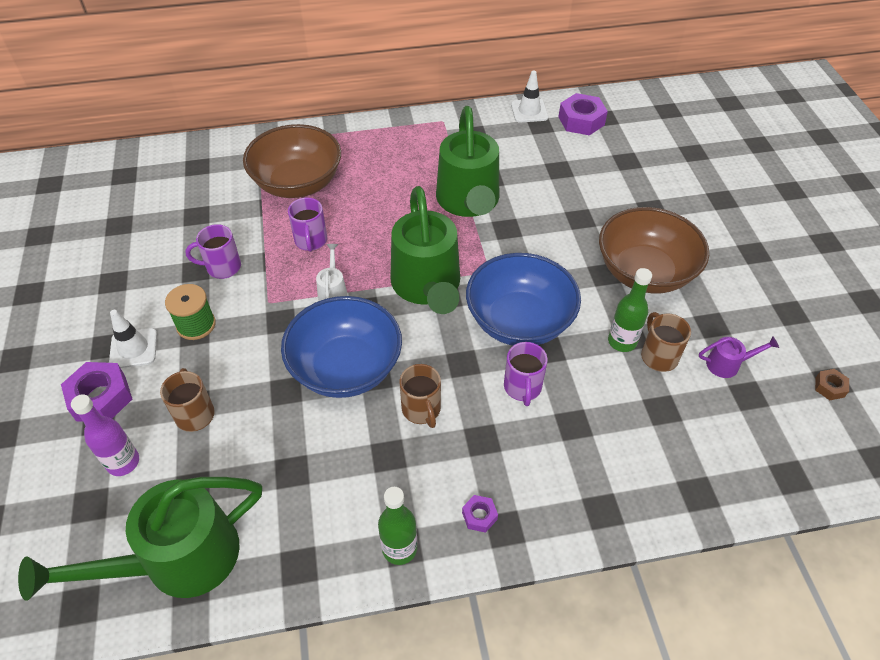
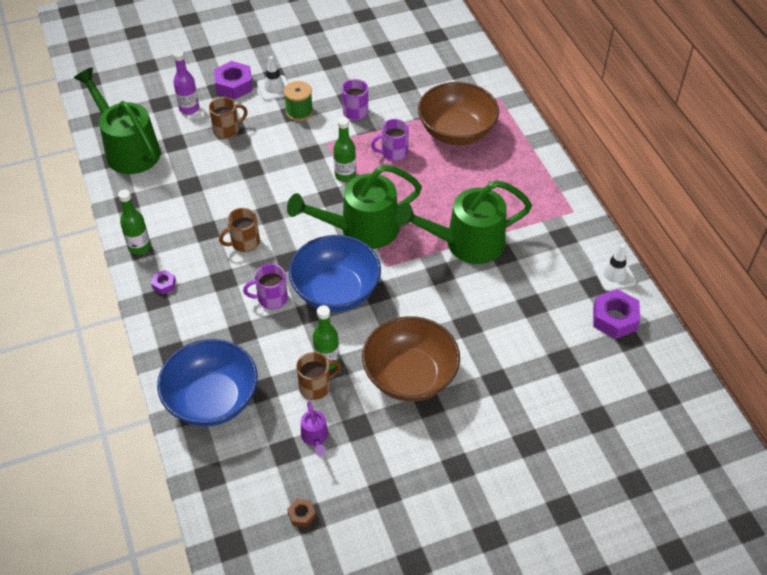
camera: 80 degrees right, 0 degrees up
blue bowl [281,296,402,398] -> blue bowl moved to [157,339,258,427]
white watering can [316,244,347,301] -> green bottle [333,117,356,182]

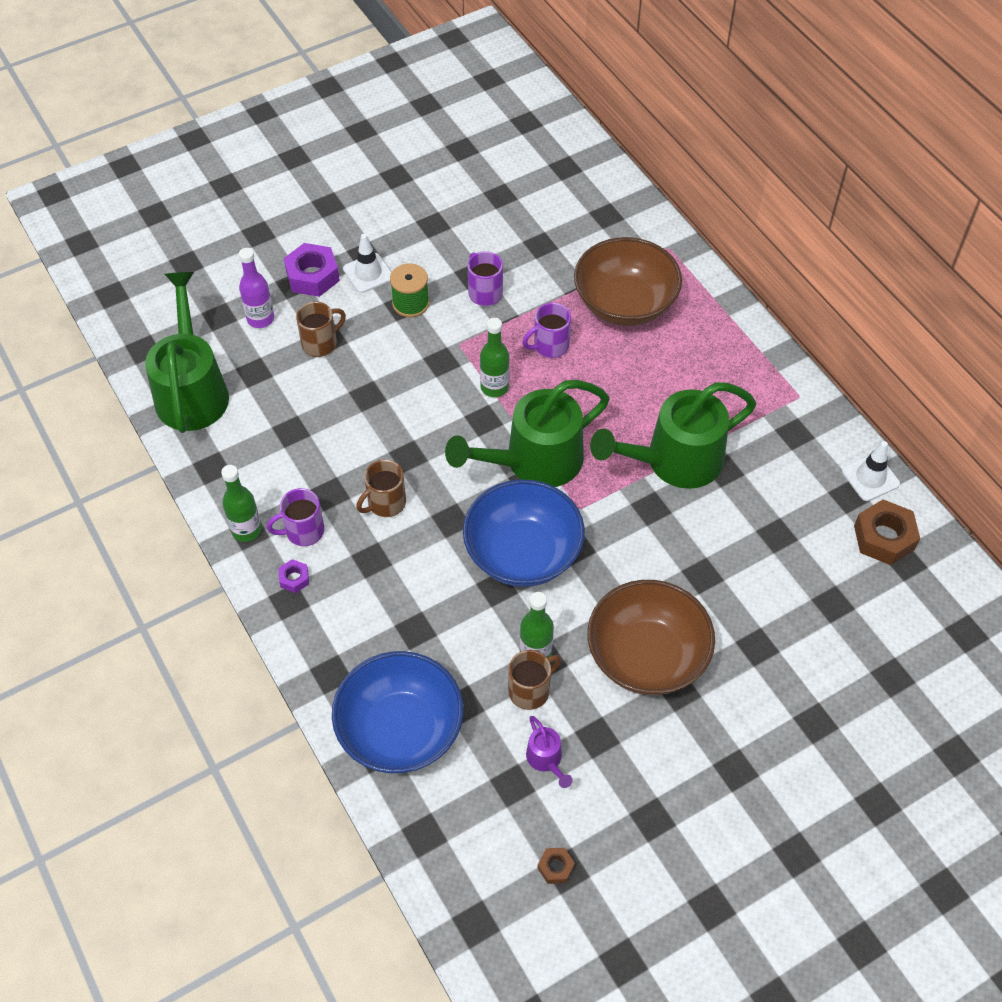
camera: 10 degrees left, 5 degrees up
green watering can [74,67,161,174] -> green watering can turned 45 degrees clockwise [145,272,229,433]
purple mug [243,264,288,310] -> purple mug moved to [267,488,325,546]
purple nut [593,289,640,339] -> brown nut [854,499,920,565]

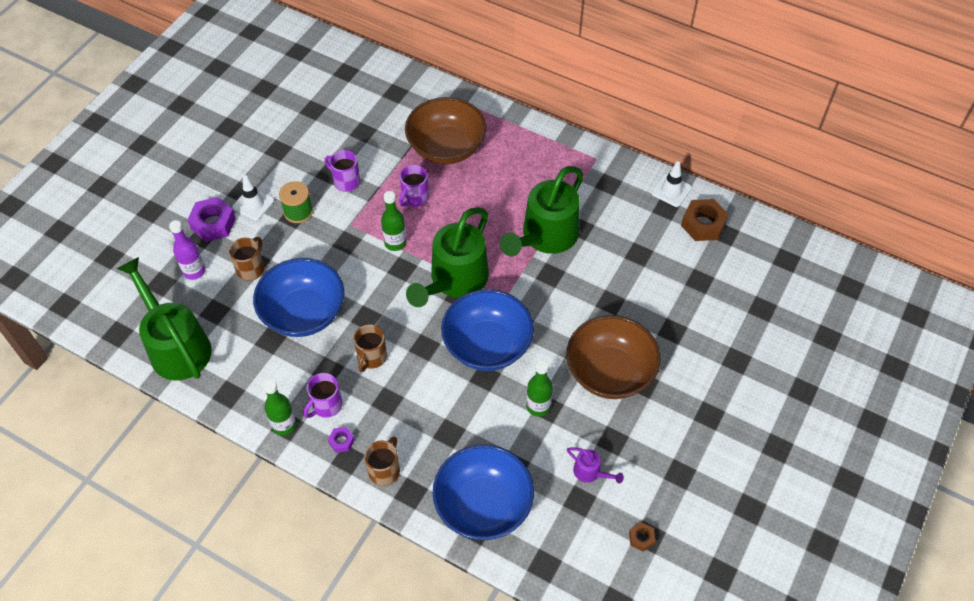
camera: 30 degrees left, 0 degrees up
brown mug [508,650,561,710] -> brown mug moved to [364,436,400,486]
none -> blue bowl [253,258,344,337]

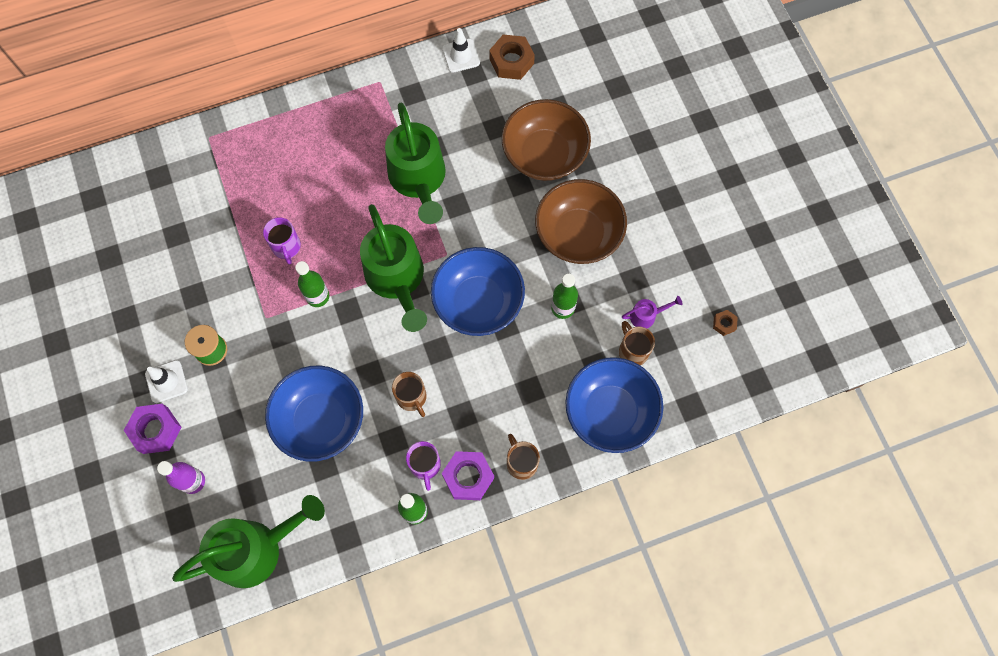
camera: 50 degrees left, 15 degrees up
green watering can [117,257,212,380] -> green watering can turned 150 degrees clockwise [172,495,325,588]
brown mug [229,237,264,281] -> brown mug moved to [619,321,655,365]
purple mug [325,150,361,192] -> none
purple nut [328,427,355,453] -> purple nut [442,451,494,500], size x1.97
brown bowl [405,97,486,164] -> brown bowl moved to [502,99,591,181]

